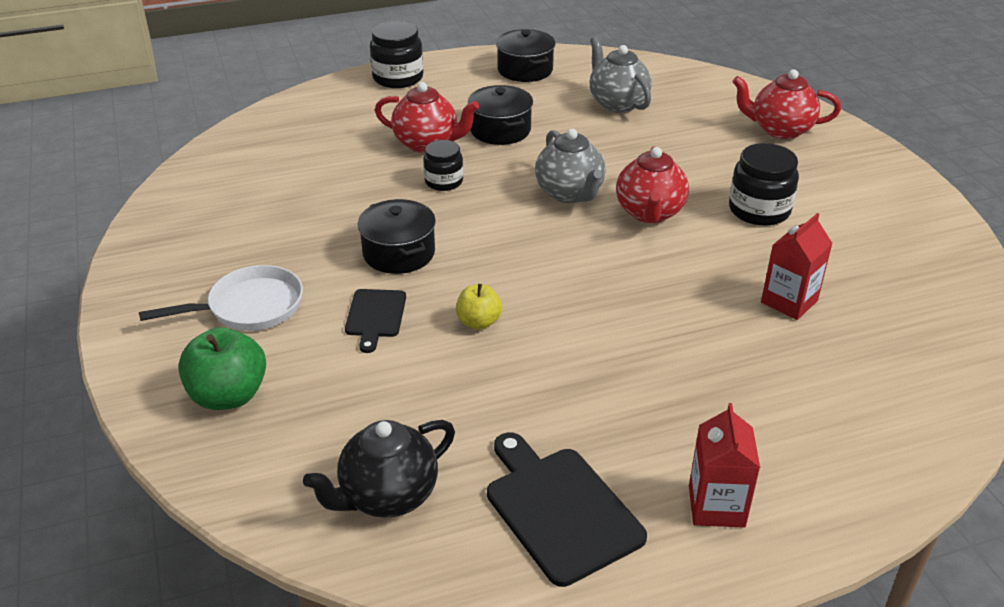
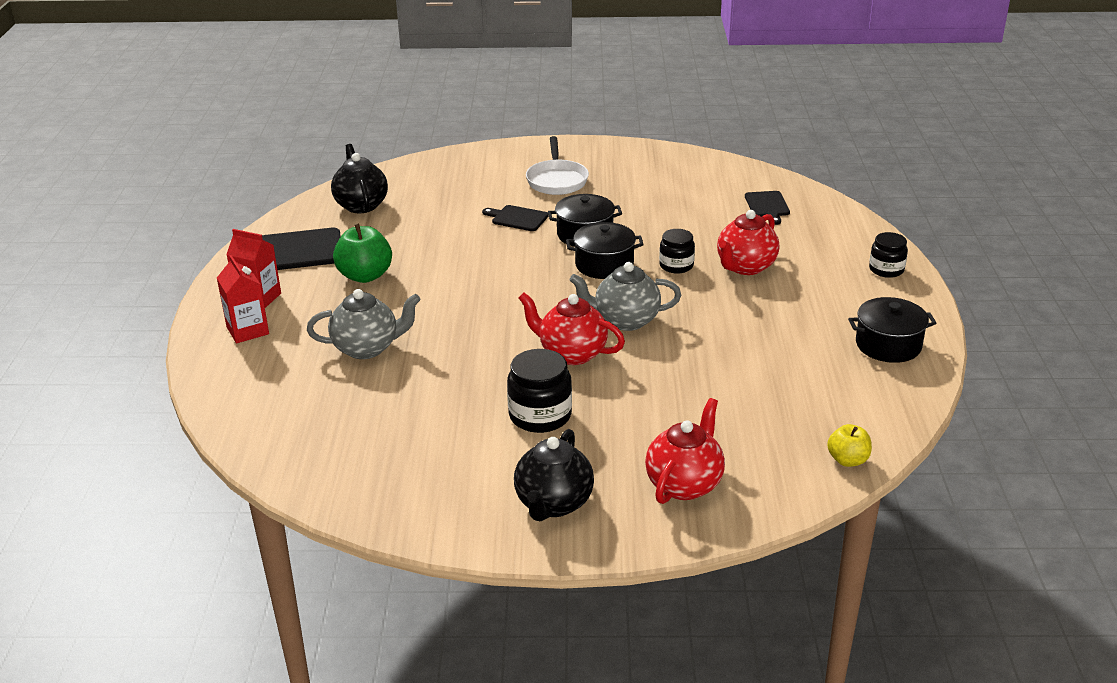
camera: 110 degrees right, 5 degrees down
green apple [178,327,266,410] -> green apple moved to [333,223,392,283]
black jar [370,21,423,88] -> black jar [869,232,908,278], size x0.65
yellow apple [456,284,502,330] -> yellow apple moved to [827,424,872,467]
black pot [468,85,533,145] -> black pot moved to [566,222,644,279]
grey teapot [590,37,652,113] -> grey teapot moved to [307,289,420,359]
red carton [761,213,833,320] -> red carton moved to [217,255,269,343]
none -> black teapot [514,429,594,521]
none -> black cutting board [745,191,790,225]

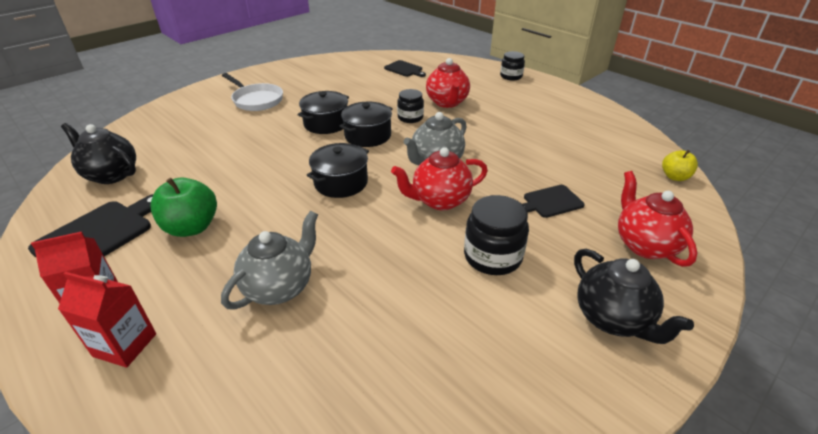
camera: 45 degrees left, 5 degrees up
black cutting board [482,205,548,231] -> black cutting board moved to [523,185,585,218]
black pot [848,297,937,363] -> black pot moved to [307,143,369,198]

